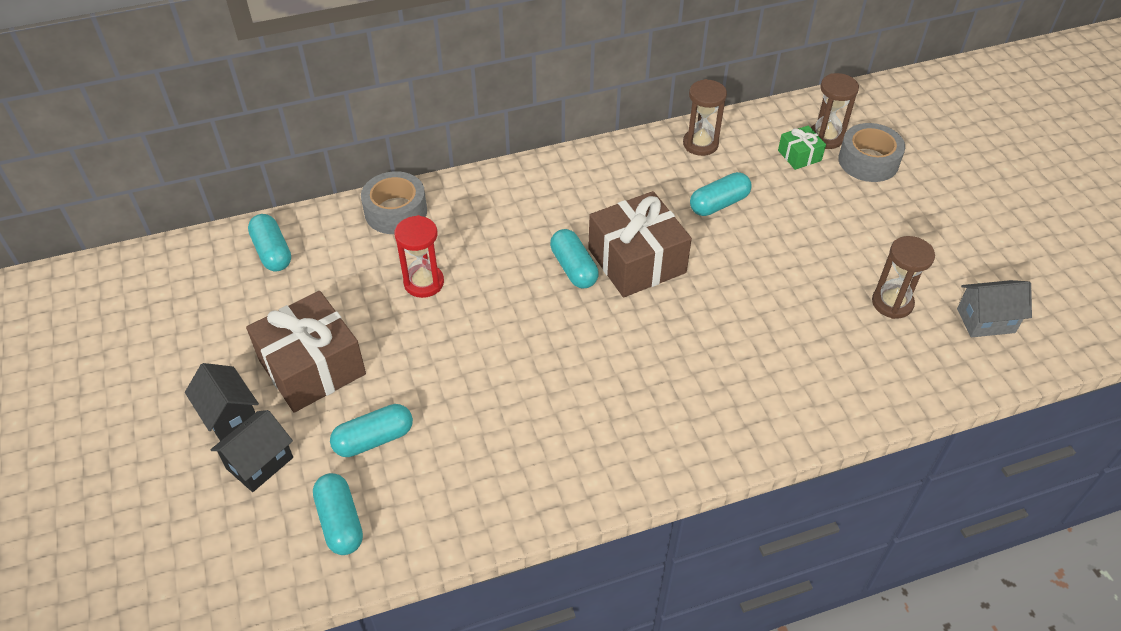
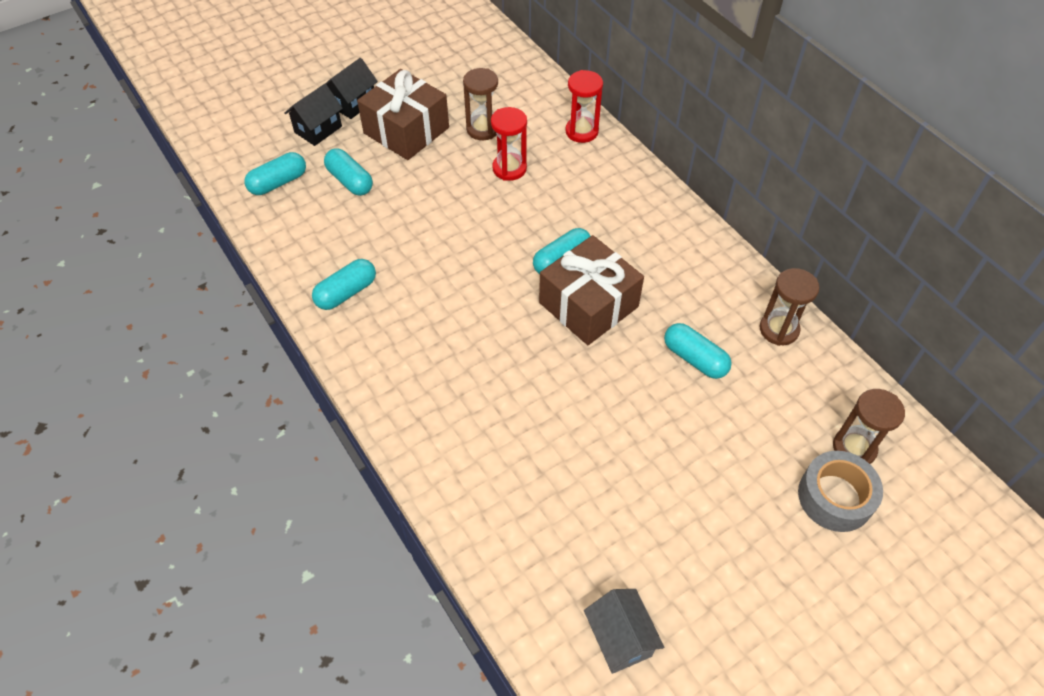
camera: 75 degrees right, 5 degrees up
black house [211,410,293,492] -> black house turned 75 degrees counterclockwise [284,84,343,146]
turquoise capsule [248,214,291,271] -> turquoise capsule moved to [312,259,376,310]
grey tape [361,171,427,234] -> red hourglass [565,70,603,143]
green gift [778,125,826,170] -> none
brown hourglass [872,236,935,319] -> brown hourglass moved to [463,68,498,140]

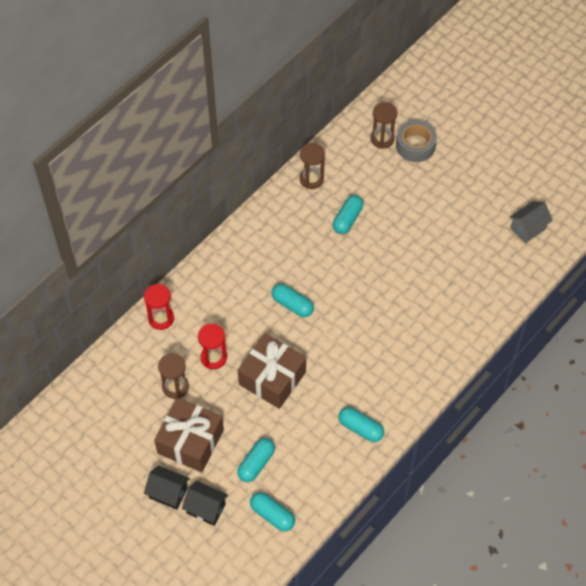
camera: 105 degrees left, 5 degrees up
brown gift [539,235,644,345] -> brown gift moved to [238,333,306,409]

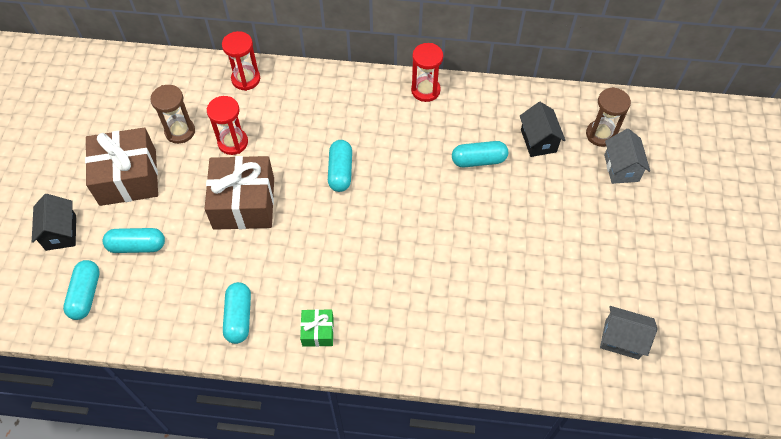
camera: 55 degrees right, 0 degrees up
black house [144,465,190,510] -> black house moved to [520,102,566,157]
brown hourglass [300,143,325,189] -> none
grey tape [396,120,437,162] -> grey house [604,129,650,184]
none -> green gift [300,309,334,347]
none -> red hourglass [411,43,443,102]

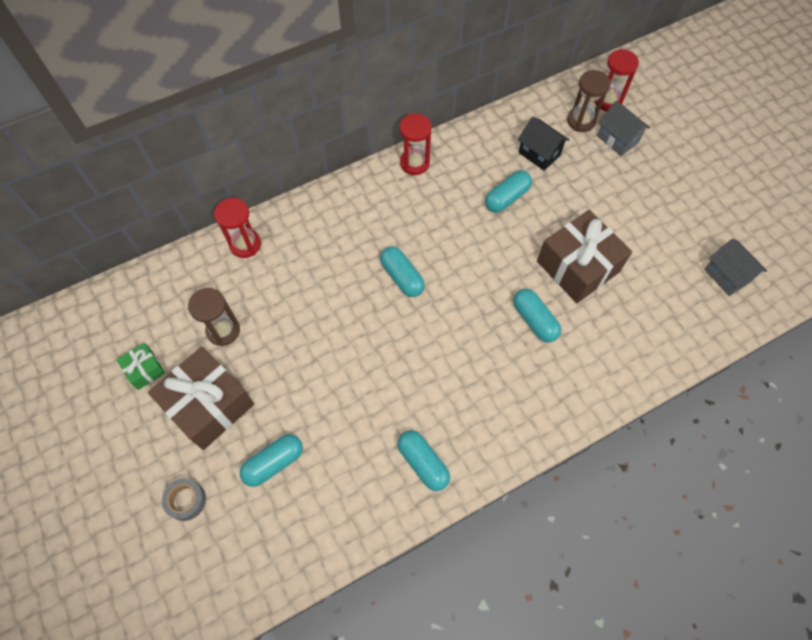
camera: 35 degrees left, 5 degrees up
black house [32,194,76,251] -> grey tape [162,478,206,521]
turquoise capsule [63,260,100,320] -> turquoise capsule moved to [513,289,561,342]
brown gift [205,156,274,230] -> brown gift moved to [537,210,632,303]
red hourglass [207,96,248,155] -> red hourglass moved to [594,49,639,111]
green gift [300,309,334,347] -> green gift moved to [117,343,165,390]
grey house [600,306,658,360] -> grey house turned 75 degrees clockwise [704,239,767,296]

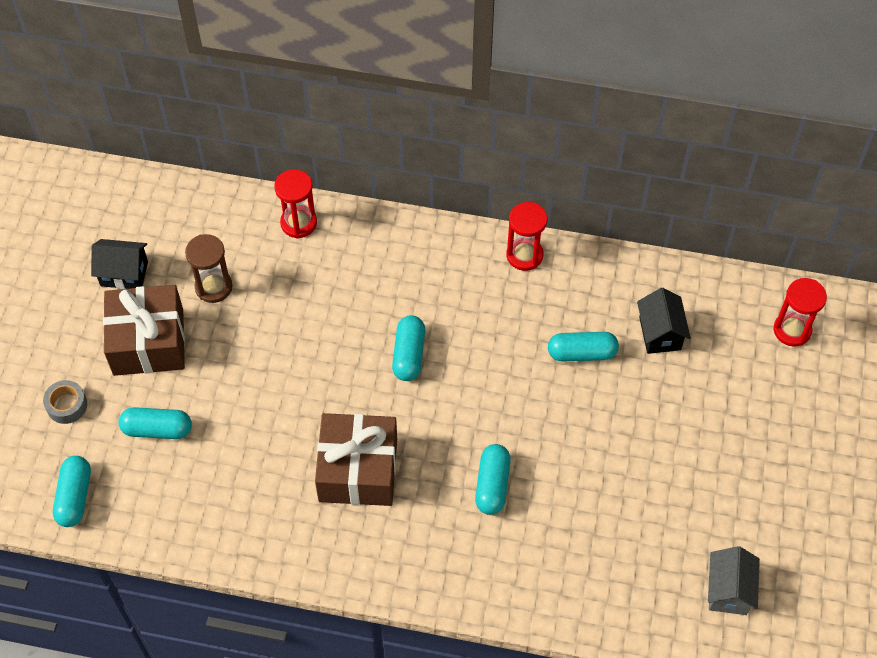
camera: 40 degrees right, 5 degrees down
green gift [117,343,165,390] -> black house [91,239,148,289]
turquoise capsule [397,430,450,491] -> turquoise capsule moved to [53,456,91,527]
brown gift [537,210,632,303] -> brown gift moved to [315,413,397,506]
brown hourglass [567,70,611,132] -> none
grey house [597,101,650,156] -> none

